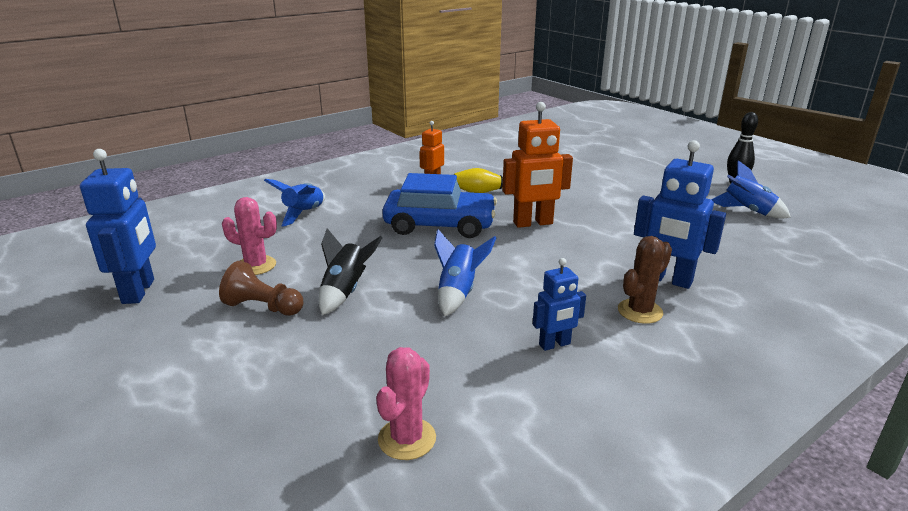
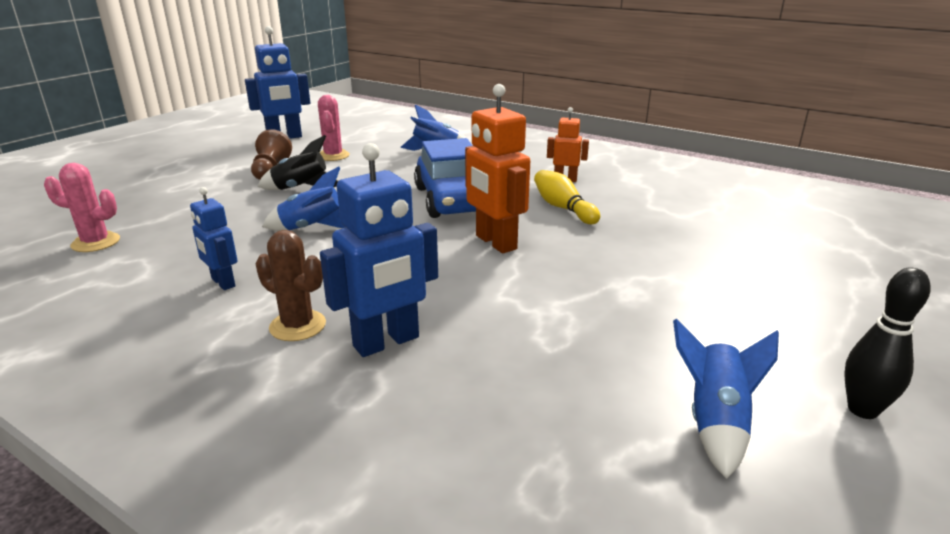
camera: 70 degrees right, 0 degrees up
blue robot [634,140,726,289] -> blue robot turned 135 degrees counterclockwise [320,143,438,357]

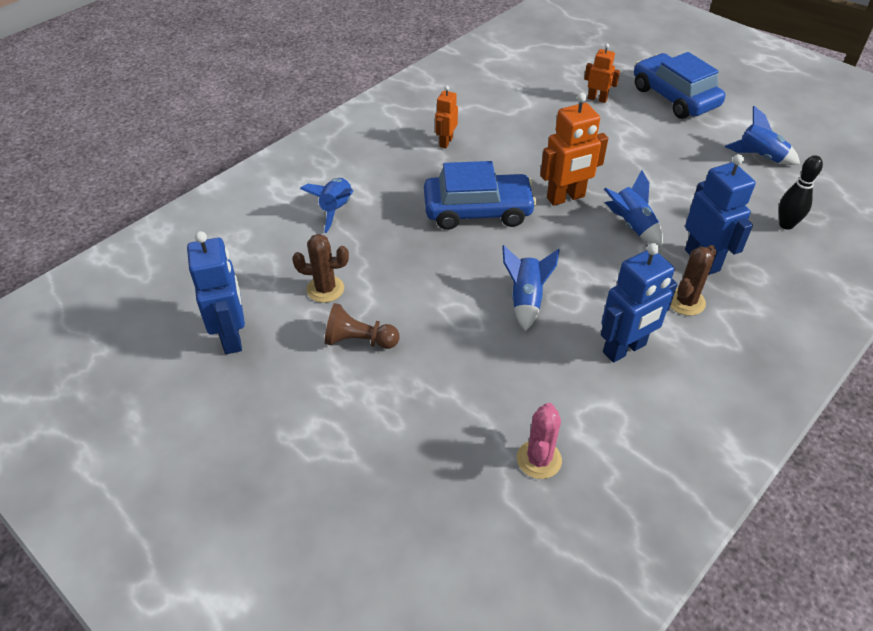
camera: 80 degrees left, 20 degrees up
blue robot [190,187,238,290] -> blue robot [601,243,678,363], size x1.72
black rocket [257,135,338,190] -> none
pink cactus [318,95,350,161] -> brown cactus [292,234,349,303]
yellow bowling pin [534,170,600,224] -> none
black bowling pin [844,267,931,419] -> black bowling pin moved to [779,155,823,230]
none -> orange robot [584,43,620,103]
none -> blue rocket [604,170,663,247]
none -> blue car [634,52,725,119]

